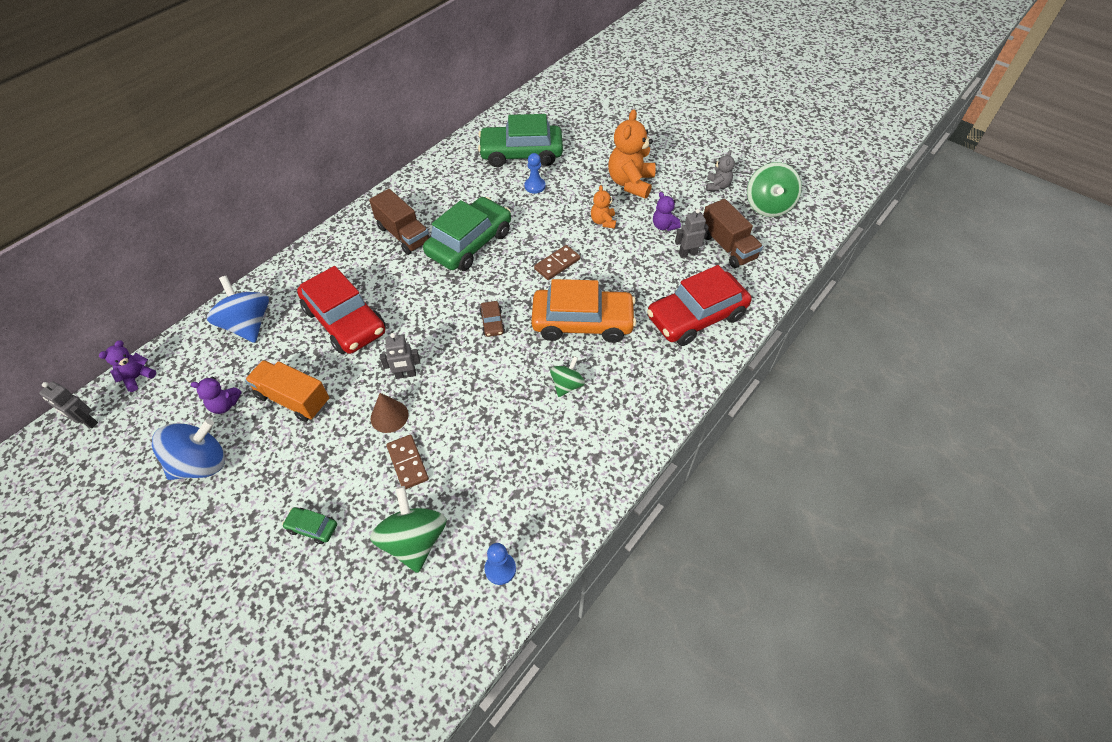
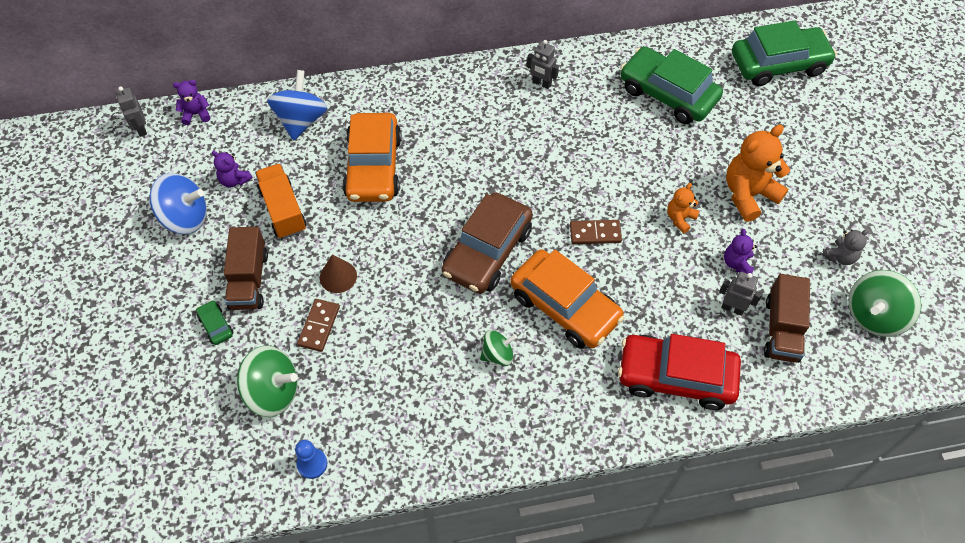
camera: 40 degrees right, 5 degrees up
red car [297,266,386,354] -> orange car [343,113,402,202]
brown truck [369,189,430,255] -> brown truck moved to [224,227,268,310]
green spinning top [370,486,447,573] -> green spinning top turned 75 degrees clockwise [237,345,298,417]
grey robot [380,333,420,379] -> grey robot moved to [527,40,559,89]
green car [423,197,511,271] -> green car moved to [732,21,837,86]
brown car [479,301,505,337] -> brown car [442,192,533,294], size x2.43
blue pawn [524,153,546,194] -> none

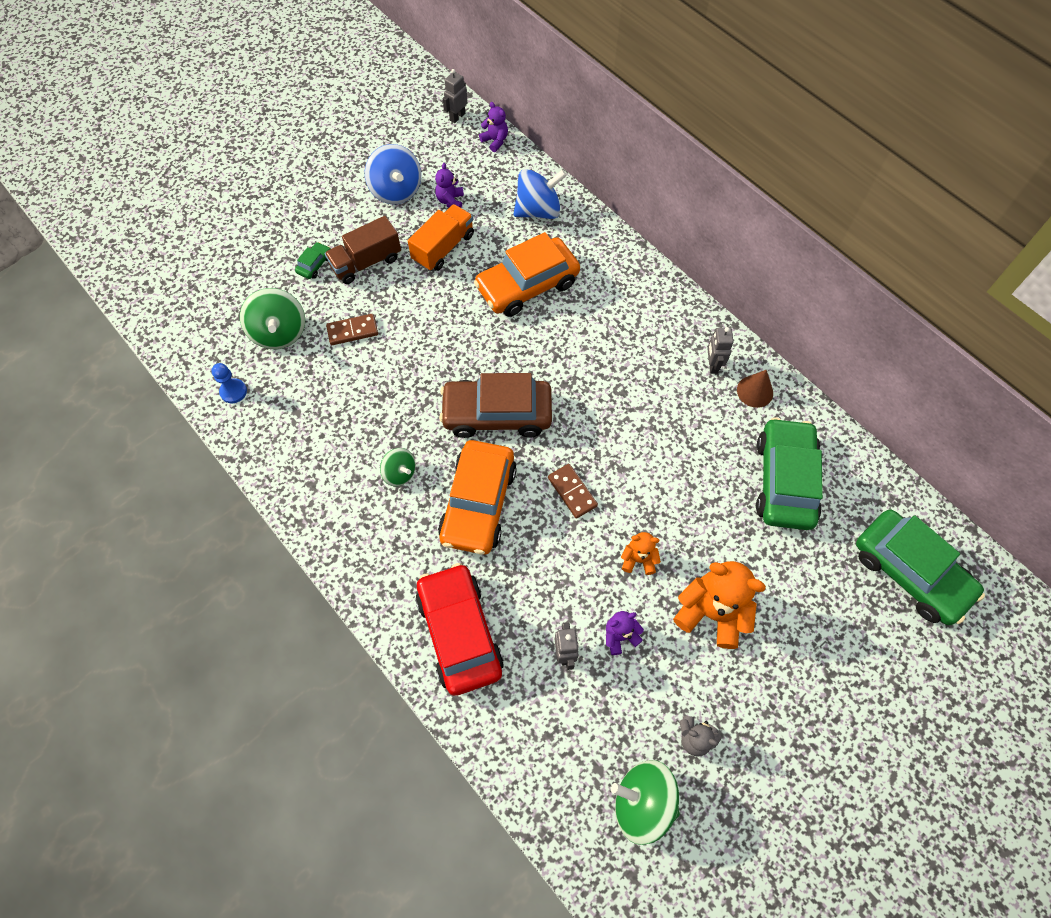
camera: 60 degrees right, 5 degrees up
brown cone [320,255,357,293] -> brown cone moved to [737,370,773,408]
brown truck [764,274,810,363] -> none

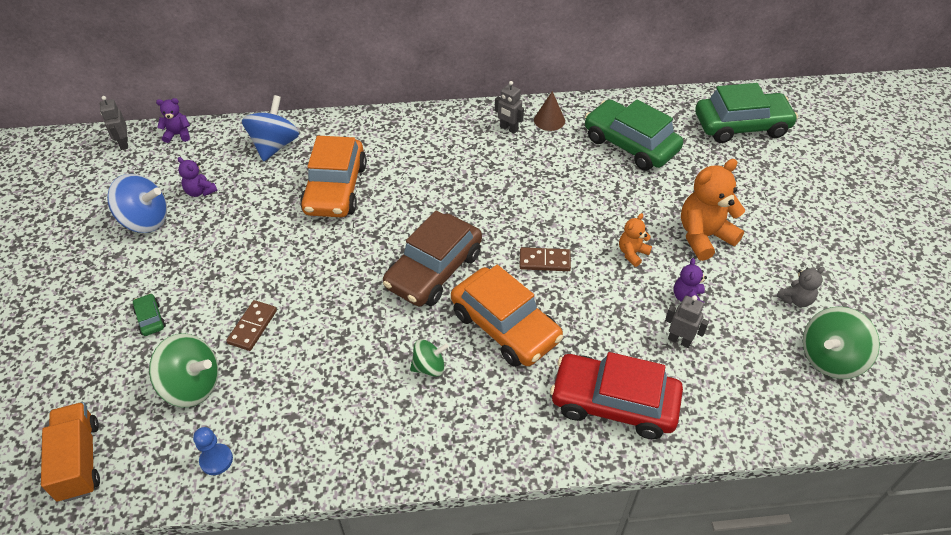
camera: 55 degrees left, 15 degrees down
brown truck [325,216,401,284] -> none
orange truck [408,204,474,271] -> orange truck moved to [41,402,100,502]

